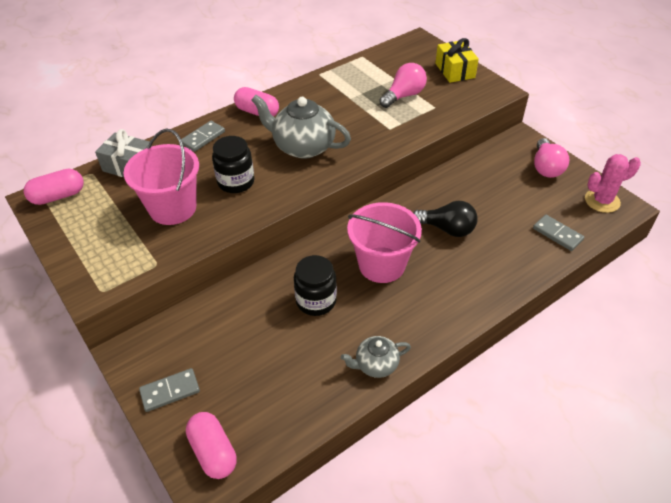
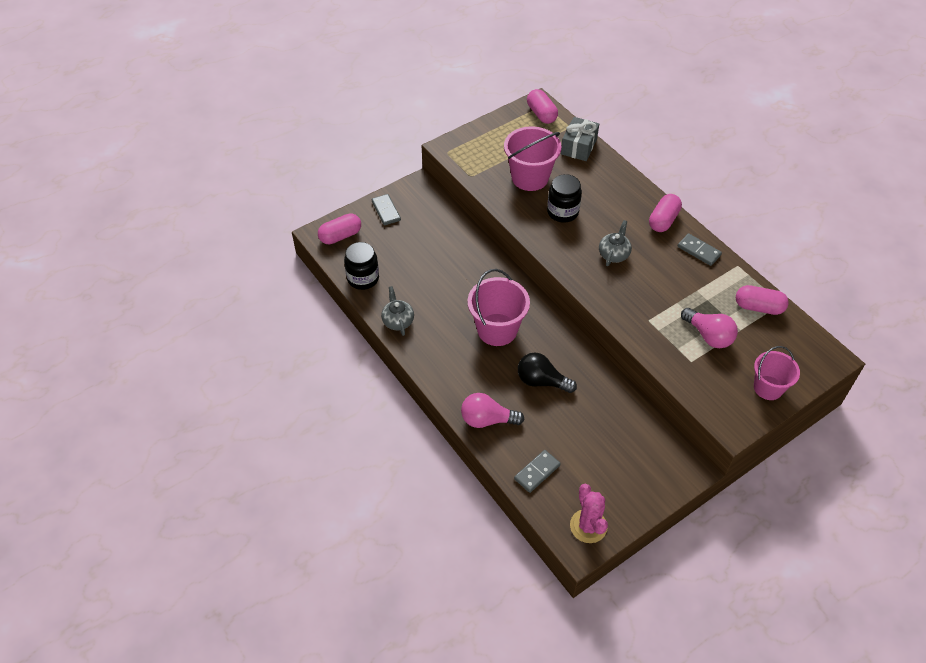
camera: 90 degrees right, 5 degrees up
grey domino [181,121,225,152] -> grey domino moved to [677,233,722,266]
grey teapot [251,95,351,159] -> grey teapot [599,220,632,266], size x0.56
black jar [294,255,337,316] -> black jar moved to [344,242,379,290]
black light bulb [413,201,478,237] -> black light bulb turned 90 degrees clockwise [518,352,577,393]
yellow gift [435,38,479,83] -> pink bucket [754,346,800,400]
pink light bulb [534,138,570,178] -> pink light bulb moved to [461,393,524,428]
none -> pink capsule [736,285,789,315]

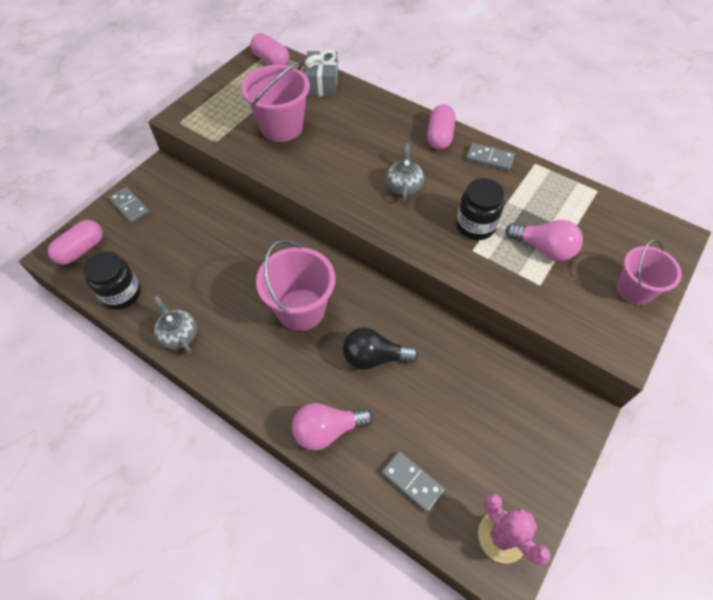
camera: 20 degrees left, 5 degrees up
grey domino [514,450,561,493] -> grey domino turned 75 degrees counterclockwise [382,451,445,513]
black jar [547,174,582,223] -> black jar moved to [456,178,505,240]
pink capsule [736,285,789,315] -> none

